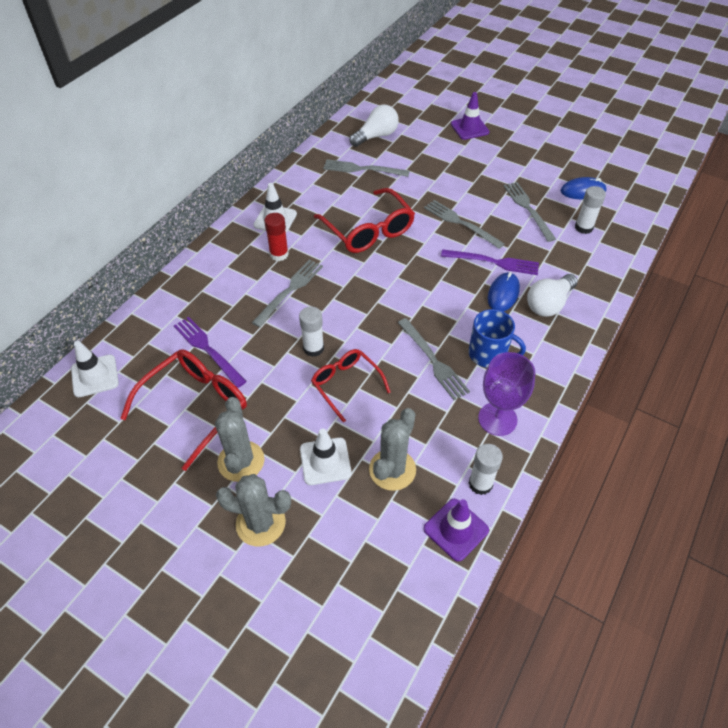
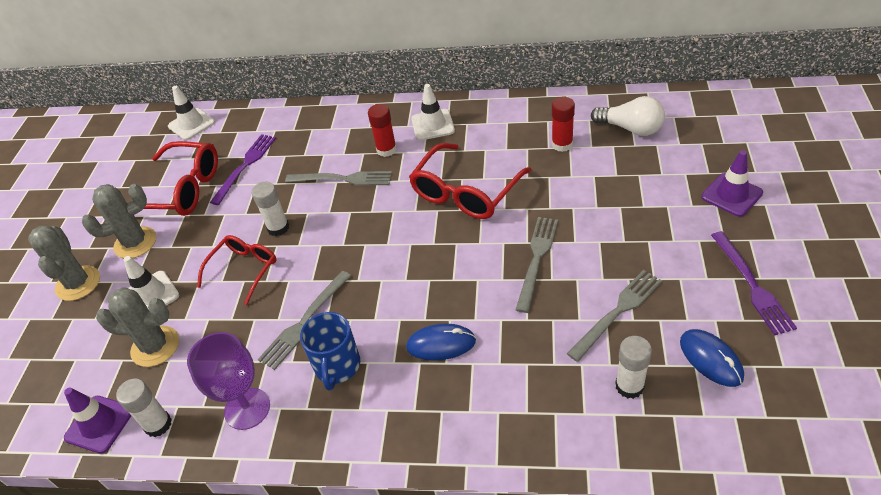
camera: 70 degrees right, 5 degrees down
grey fork [323,159,410,177] -> red glue stick [552,97,575,152]
purple fork [441,249,539,275] -> purple fork moved to [711,231,797,335]
white light bulb [527,274,578,317] -> none

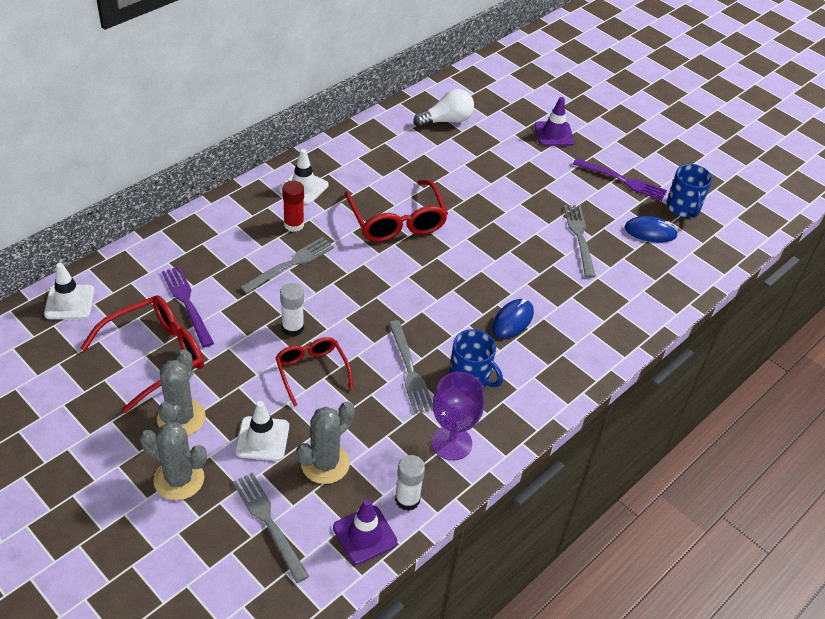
camera: 60 degrees left, 0 degrees up
grey fork [516,217,558,313] -> grey fork moved to [233,472,309,583]
red glue stick [552,97,575,152] -> none
white glue stick [615,336,652,399] -> none
none -> blue mug [666,164,712,218]

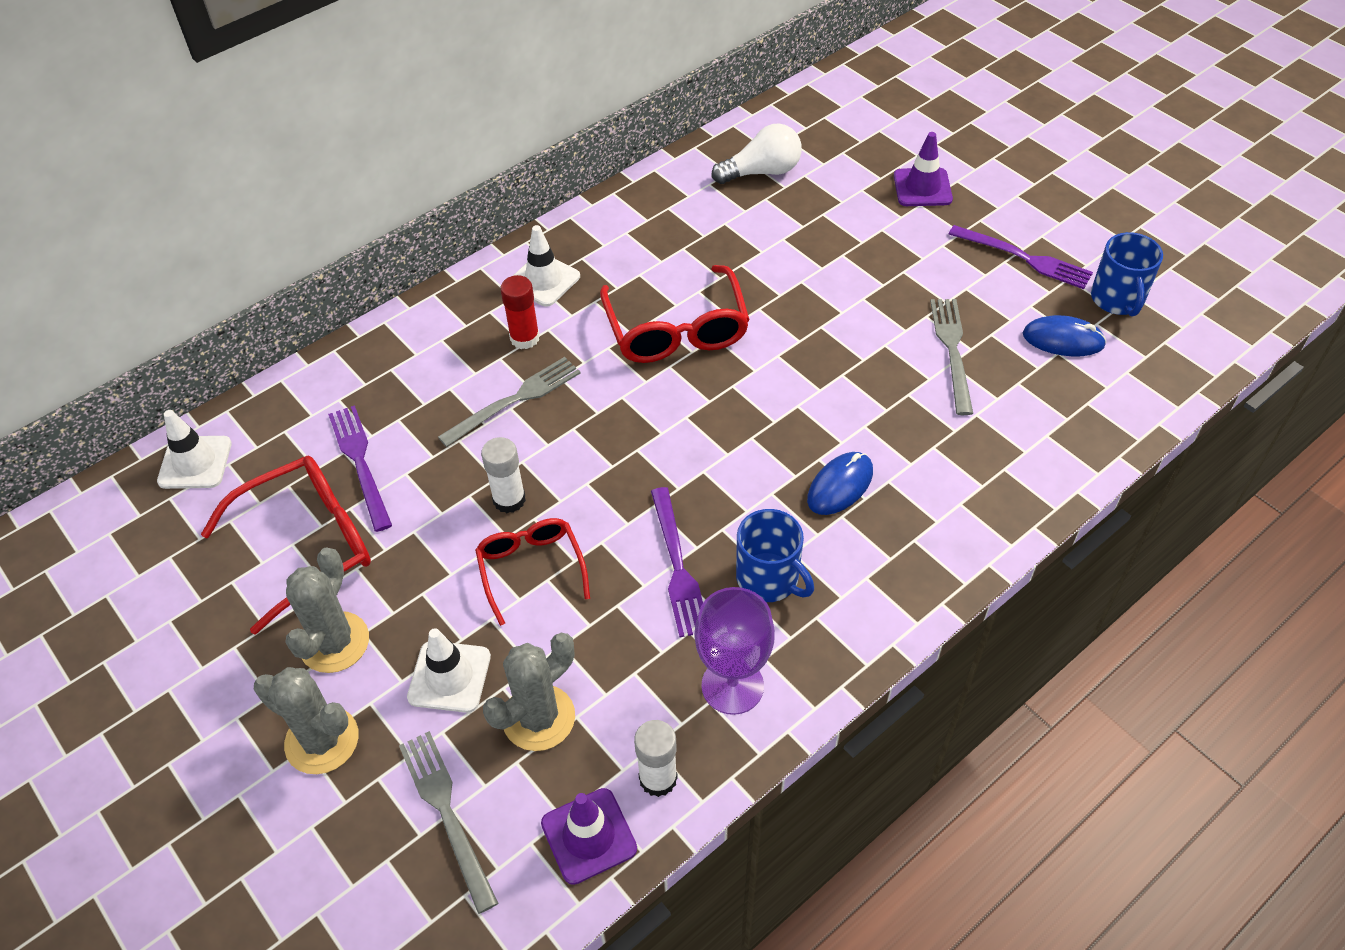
camera: 10 degrees right, 5 degrees up
grey fork [389,320,433,414] -> purple fork [651,487,703,637]

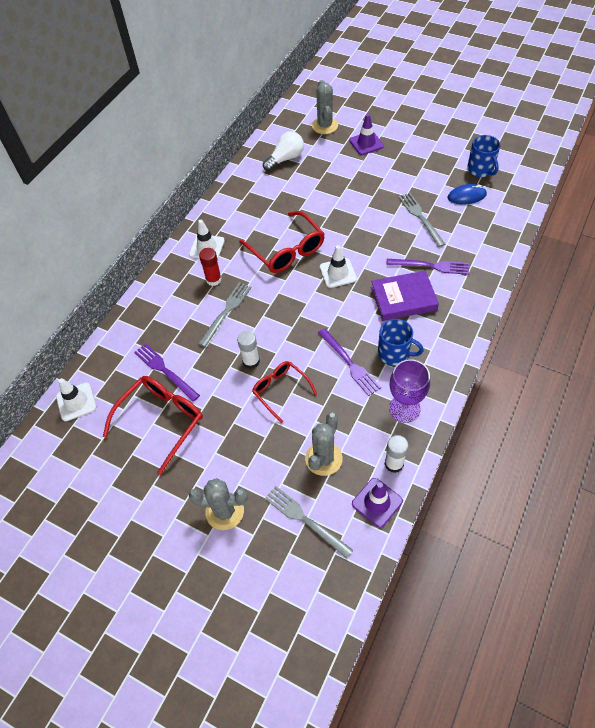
camera: 20 degrees left, 5 degrees up
grey cactus [285,547,369,673] -> grey cactus moved to [312,80,338,134]
white traffic cone [407,628,491,713] -> white traffic cone moved to [320,245,357,288]
blue mouse [807,452,873,515] -> purple book [371,271,439,321]
purple fork [949,225,1093,289] -> purple fork moved to [386,259,469,275]

